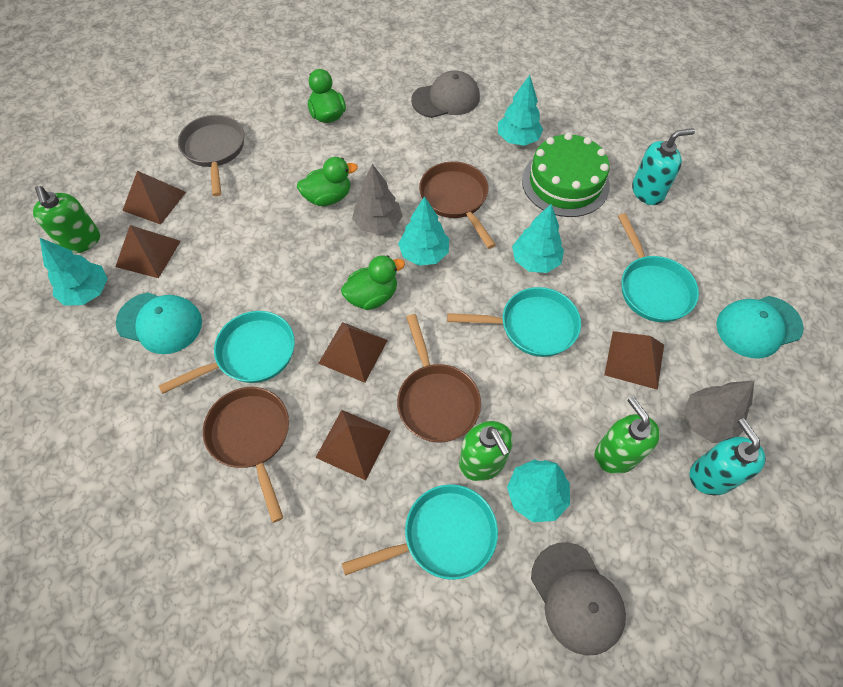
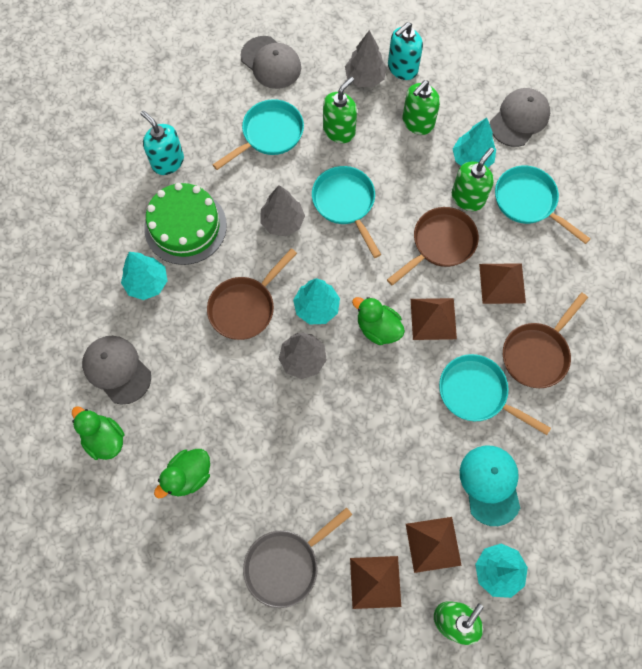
camera: 115 degrees left, 10 degrees up
green duck [297,157,358,206] -> green duck moved to [72,406,124,460]
turquoise tree [512,204,564,273] -> grey tree [260,185,305,236]
brown pyramid [604,331,664,390] -> green soap dispenser [323,77,357,143]
turquoise cap [717,296,804,359] -> grey cap [240,36,301,89]

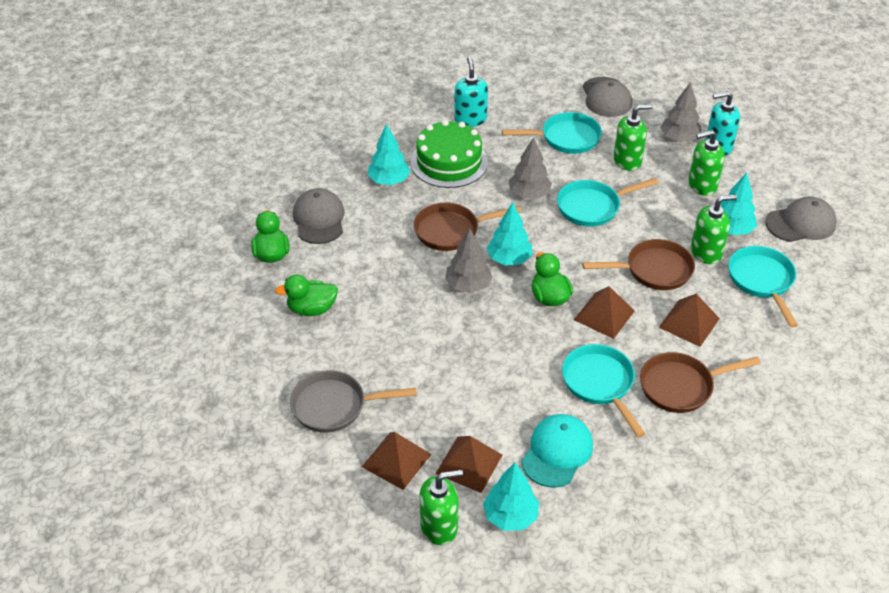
camera: 35 degrees right, 25 degrees down
turquoise pan [312,166,381,258] -> turquoise pan turned 120 degrees counterclockwise [557,178,659,227]

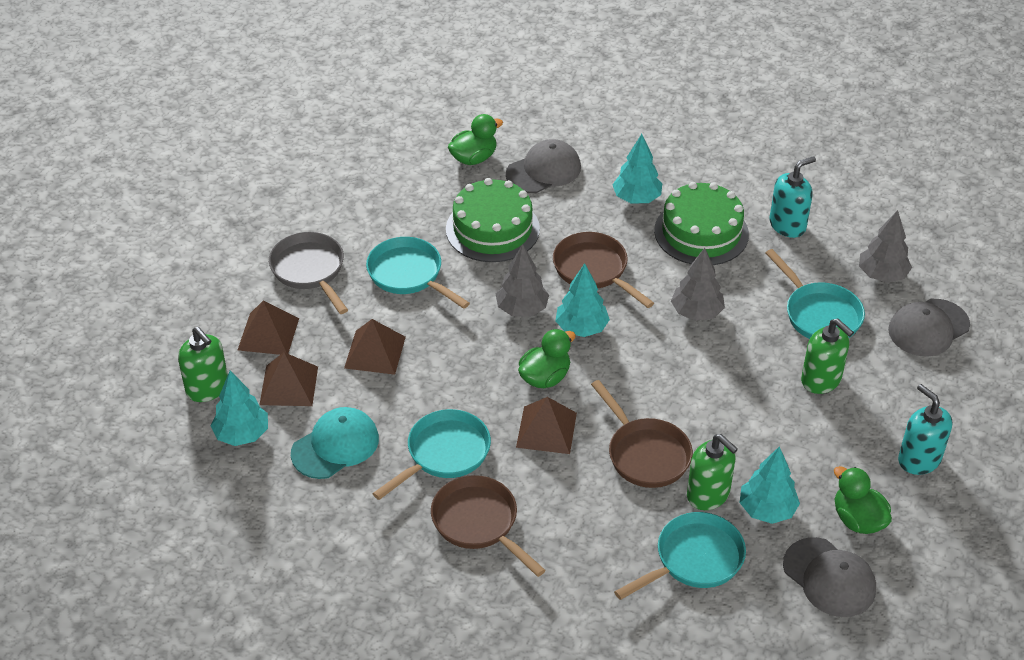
camera: 65 degrees right, 0 degrees up
green duck [275,275,338,316] -> green duck moved to [834,466,892,534]
turquoise cap [521,414,593,488] -> turquoise cap turned 45 degrees counterclockwise [291,407,379,479]
turquoise pan [557,178,659,227] -> turquoise pan moved to [366,237,470,309]
brown pyramid [659,294,720,347] -> brown pyramid moved to [344,319,406,375]
grey tree [660,82,701,142] -> grey tree moved to [859,210,912,283]
green soap dispenser [688,130,725,196] -> none
none -> green cake [446,178,540,262]

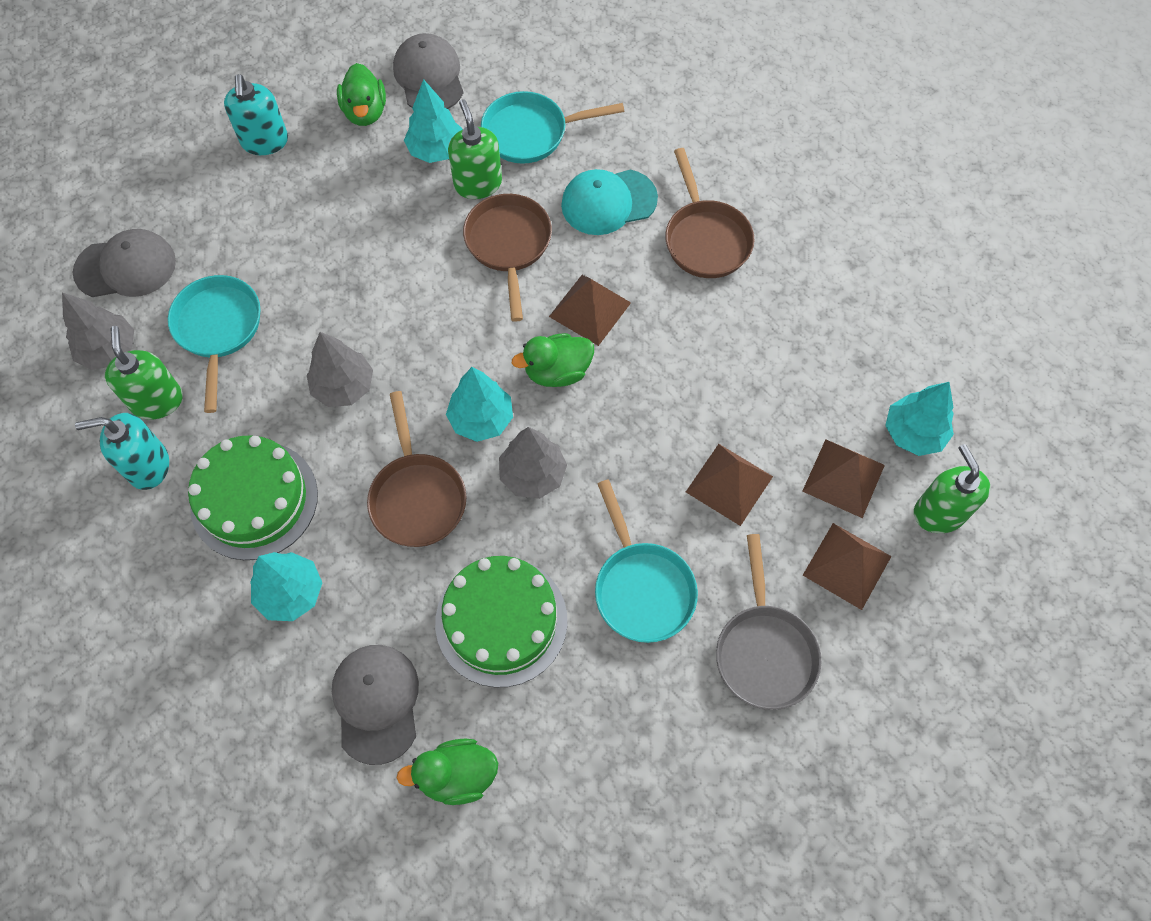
camera: 155 degrees left, 20 degrees up
turquoise cap [291,407,379,479] -> turquoise cap moved to [561,169,658,235]
turquoise pan [372,409,491,500] -> none
grey cap [506,139,581,193] -> grey cap turned 90 degrees clockwise [332,645,419,765]
green soap dispenser [801,318,854,394] -> green soap dispenser moved to [105,326,183,420]

